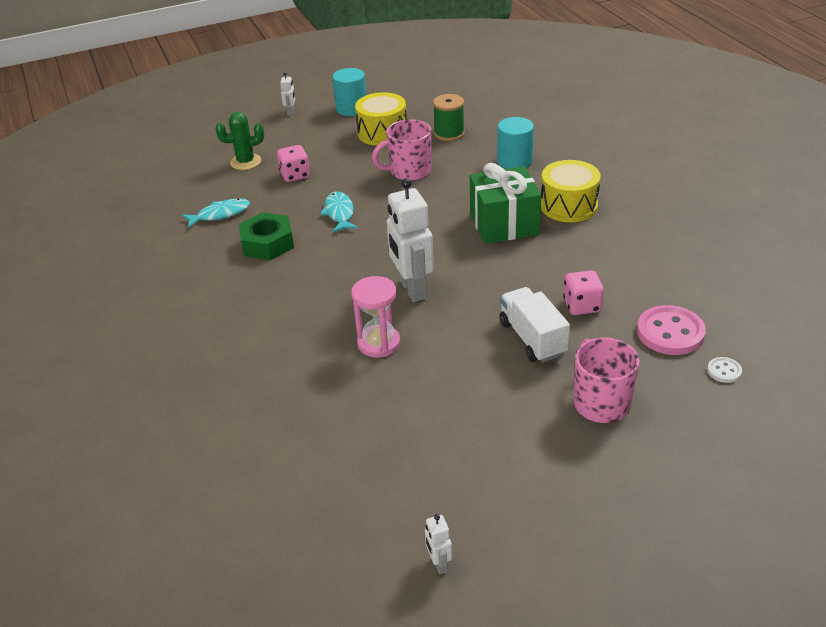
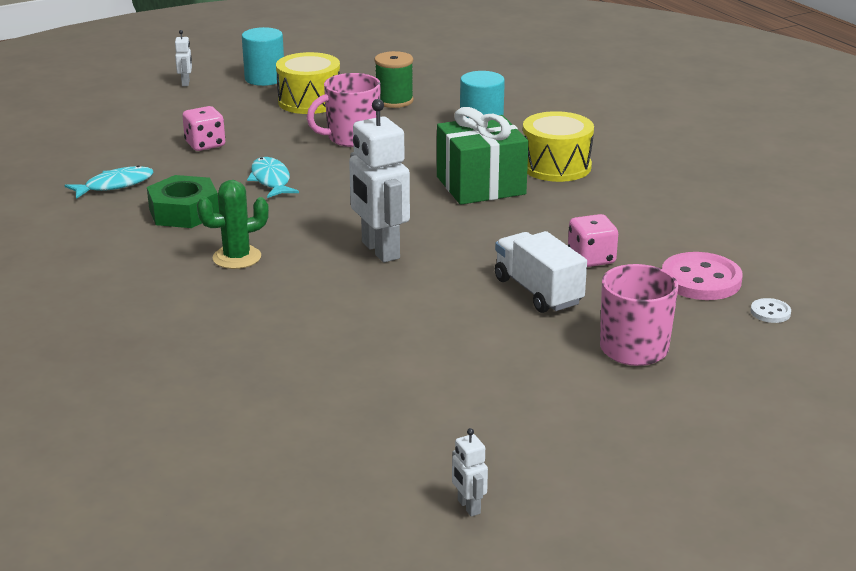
camera: 10 degrees left, 10 degrees down
green cactus [215,112,264,170] -> green cactus moved to [197,180,269,269]
pink hourglass [351,276,400,357] -> none

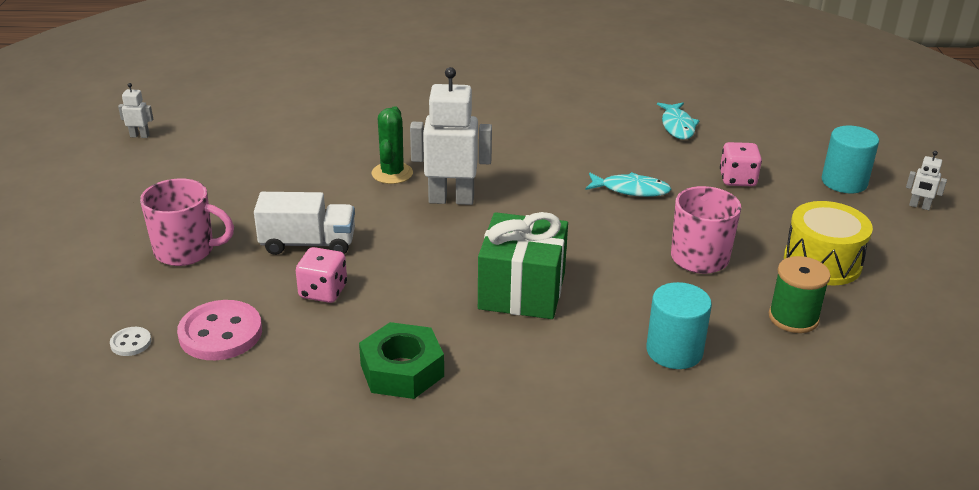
camera: 120 degrees right, 5 degrees up
green nut [147,175,219,228] -> green nut moved to [359,322,444,399]
green cactus [197,180,269,269] -> green cactus moved to [372,106,413,184]
turquoise cylinder [242,27,284,86] -> turquoise cylinder moved to [822,126,879,194]
yellow drum [523,111,594,182] -> none

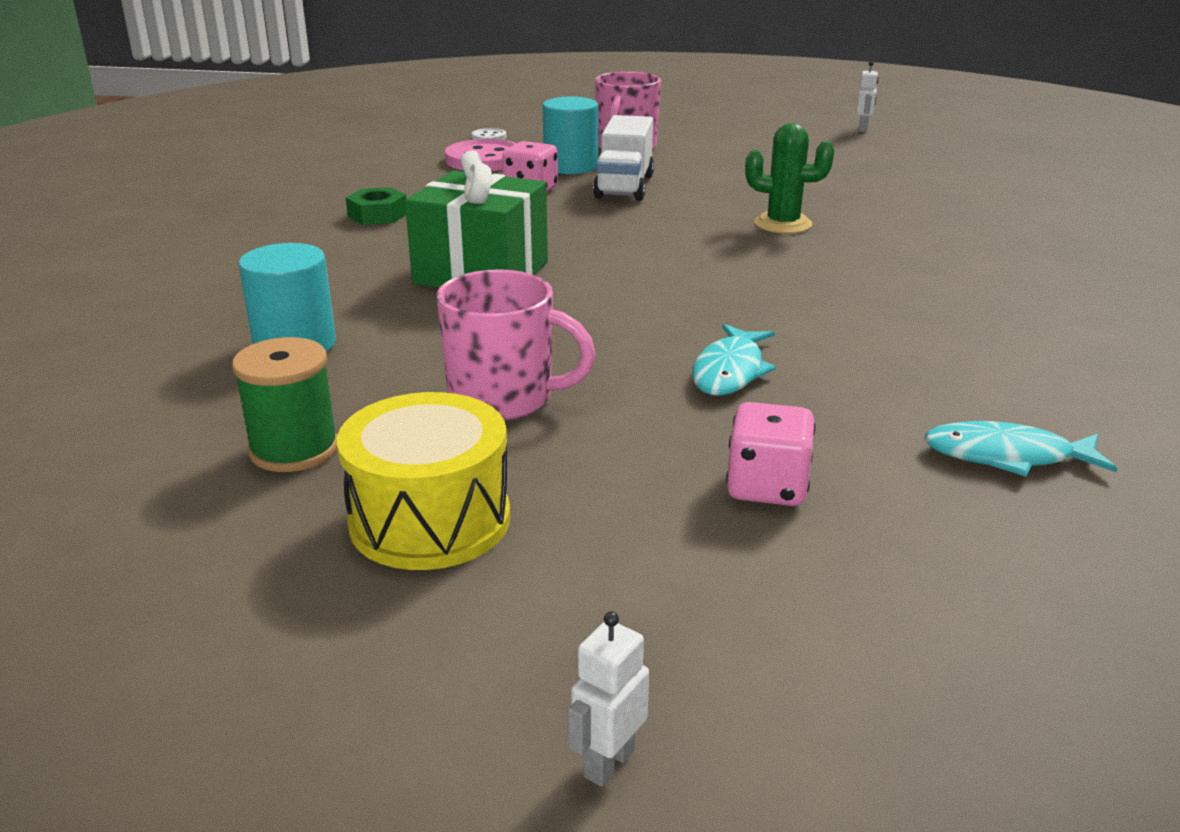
camera: 100 degrees right, 5 degrees down
green nut [359,322,444,399] -> green nut [346,187,406,225], size x0.65
white robot [410,67,492,205] -> none
turquoise cylinder [822,126,879,194] -> turquoise cylinder moved to [543,96,598,174]

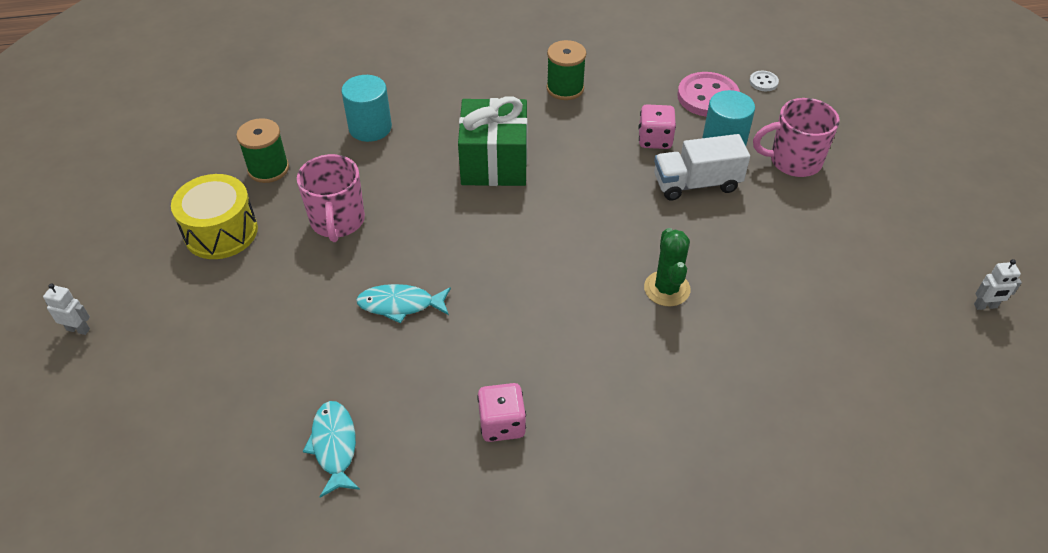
camera: 70 degrees right, 20 degrees up
green nut [346,187,406,225] -> green spool [546,40,586,100]
pink dice [726,402,815,506] -> pink dice moved to [477,383,526,442]

